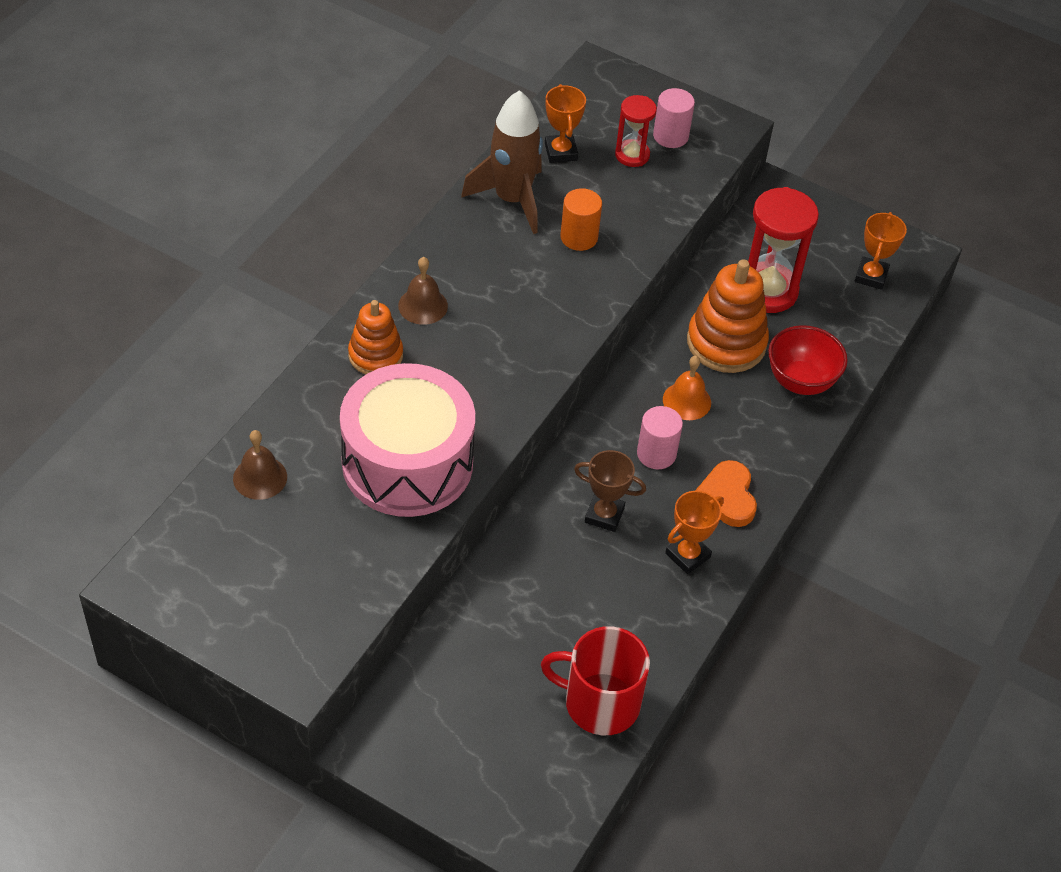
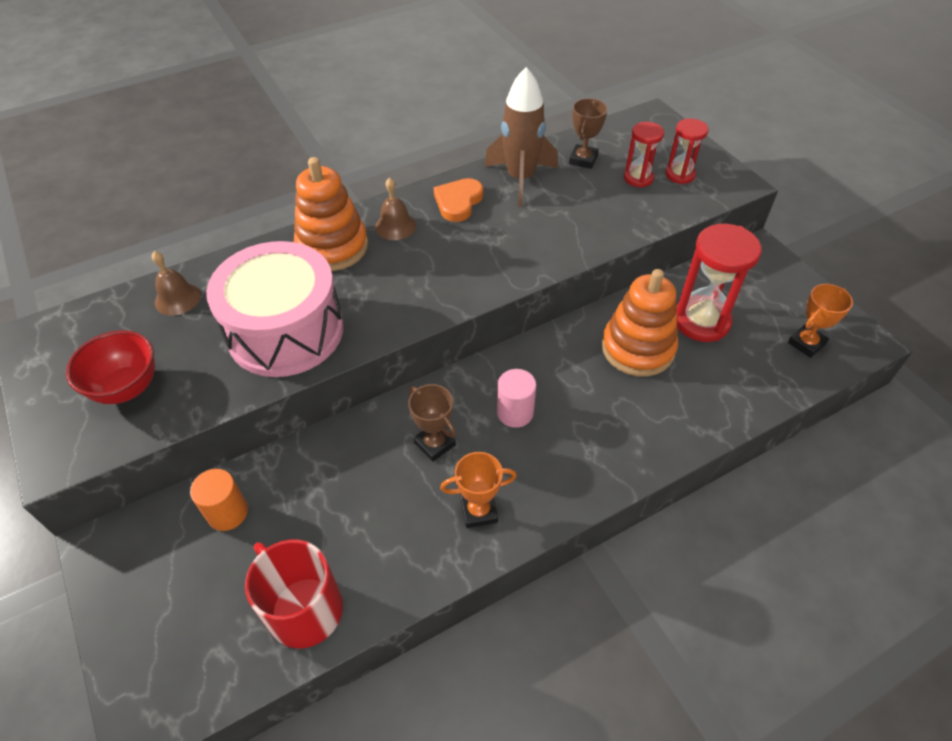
camera: 35 degrees right, 0 degrees up
orange stacking toy [348,300,403,374] -> orange stacking toy [294,157,368,271], size x1.56
orange trophy [545,84,586,163] -> brown trophy [569,98,608,169]
orange cylinder [560,188,602,251] -> orange cylinder moved to [190,469,248,531]
pink cylinder [653,88,695,148] -> red hourglass [666,118,708,184]
orange bell [663,356,711,420] -> none
orange heart [695,460,757,527] -> orange heart moved to [434,178,483,222]
red bowl [768,325,848,395] -> red bowl moved to [66,330,155,404]

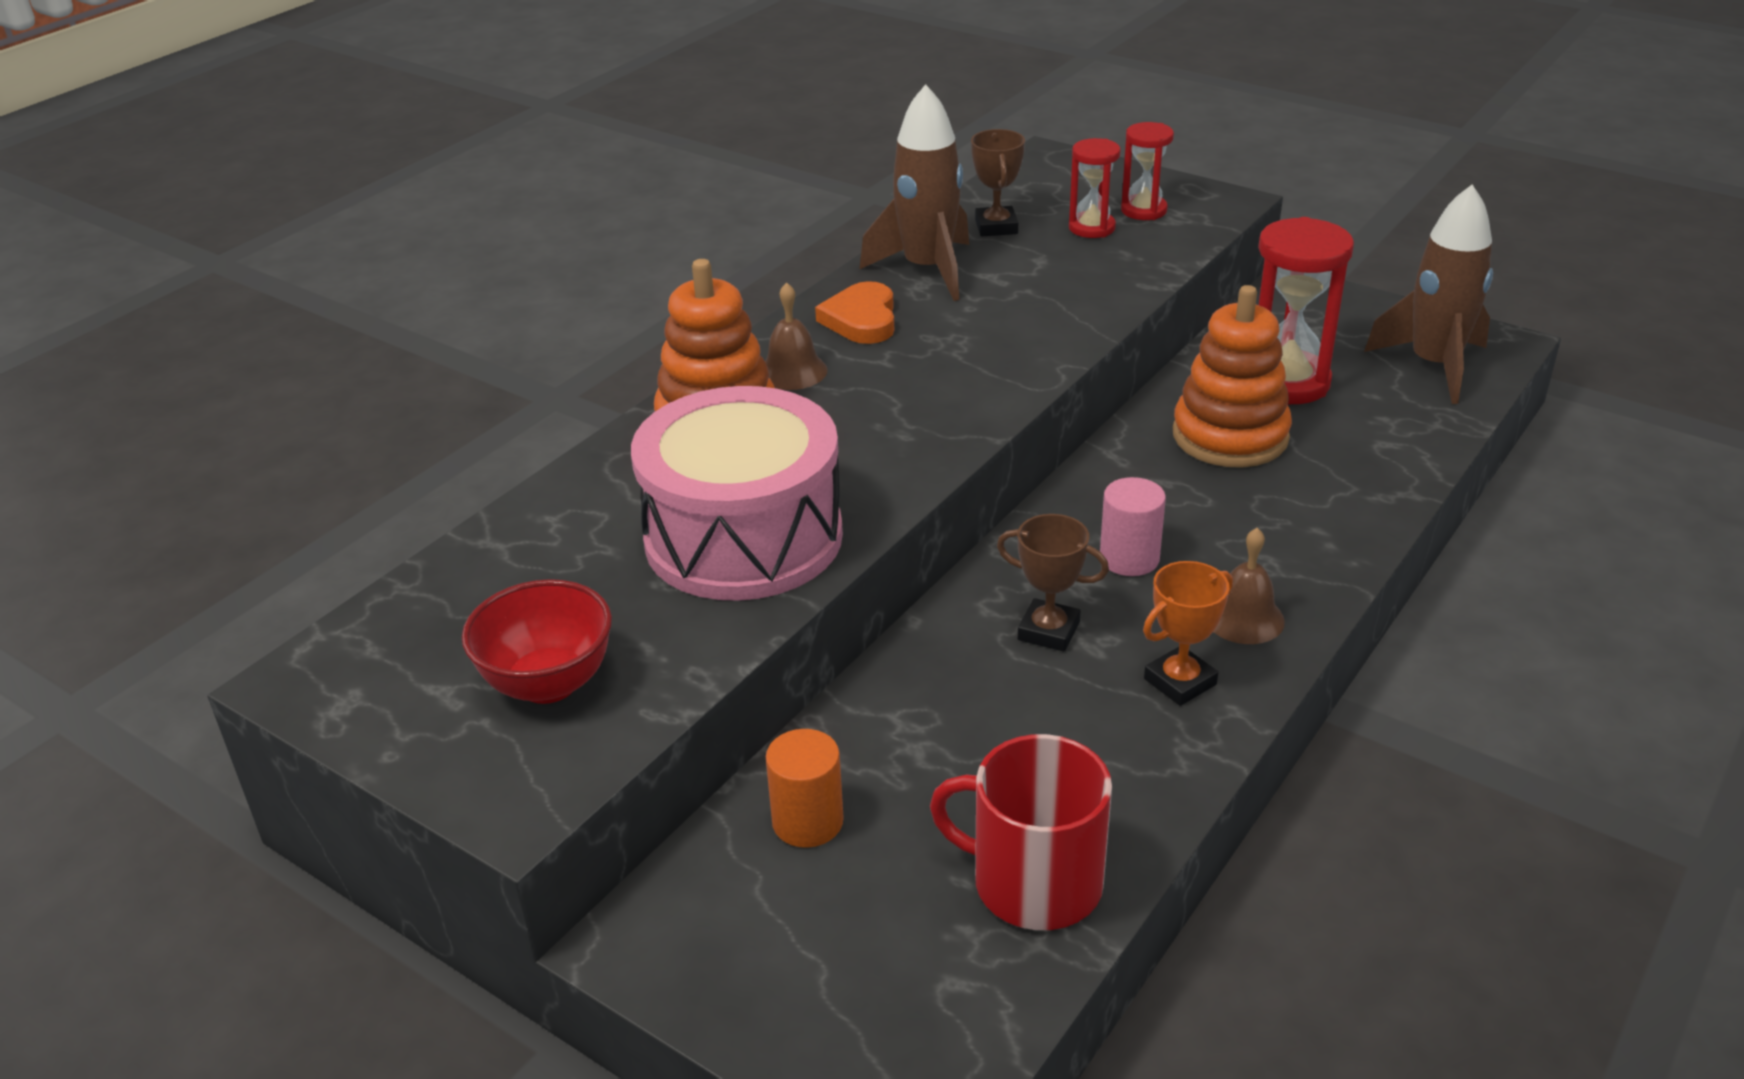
camera: 25 degrees left, 15 degrees down
brown bell [152,251,201,316] -> brown bell moved to [1213,528,1285,644]
orange trophy [788,284,853,358] -> brown rocket [1364,185,1493,404]

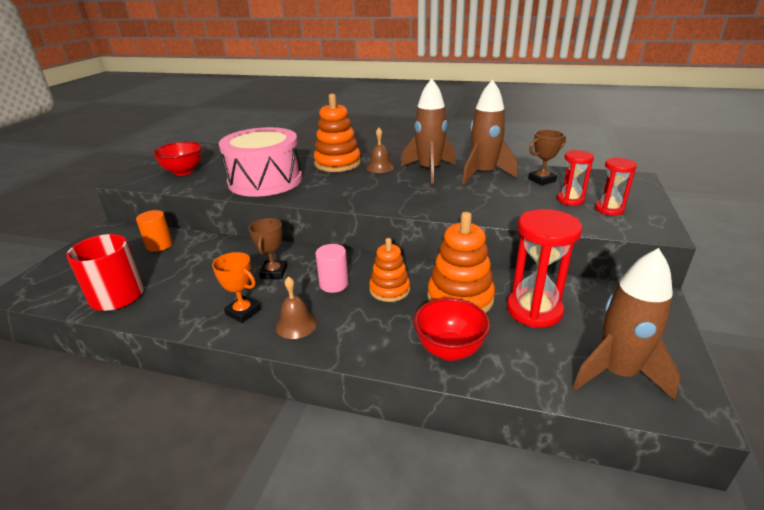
camera: 70 degrees right, 5 degrees down
orange heart [815,281,894,344] -> brown rocket [401,78,456,184]
none -> orange stacking toy [369,238,410,302]
none -> red bowl [414,298,490,361]

